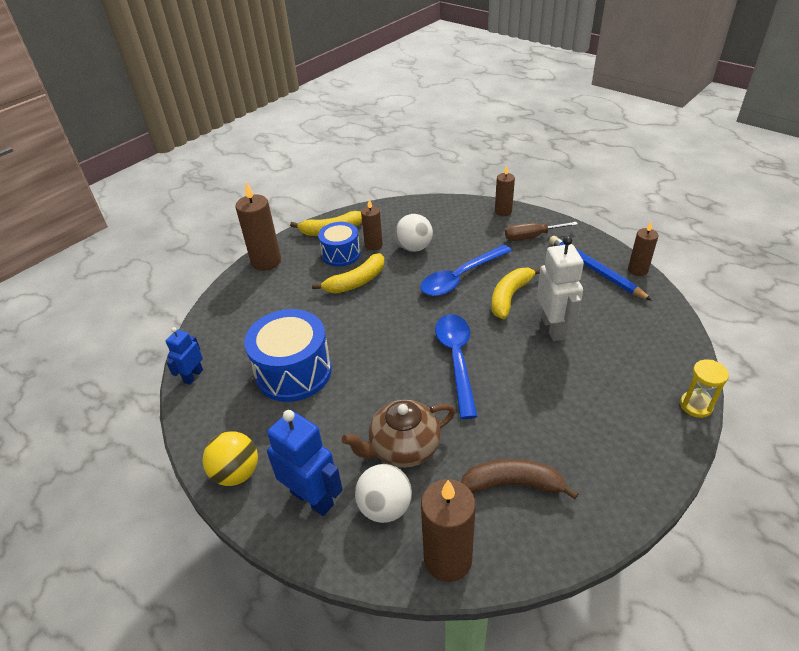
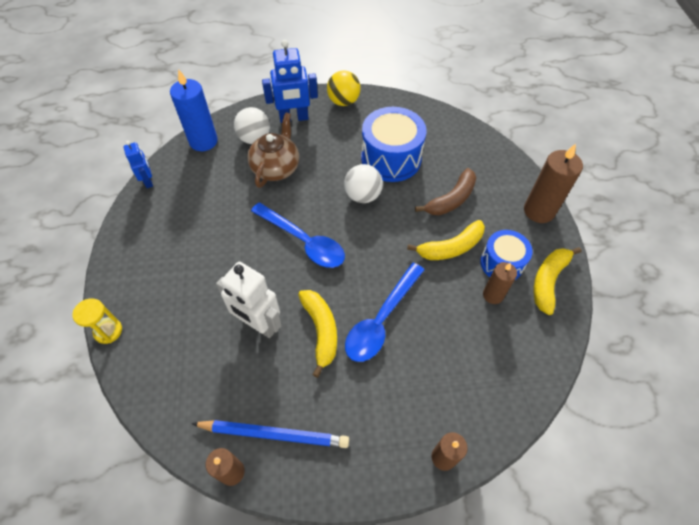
camera: 130 degrees right, 15 degrees up
blue robot [166,327,203,385] -> blue robot moved to [123,141,153,188]
yellow banana [312,253,384,293] -> yellow banana turned 120 degrees counterclockwise [407,220,485,260]
white ball [395,214,433,252] -> white ball moved to [344,164,383,203]
blue spoon [420,245,512,296] -> blue spoon turned 150 degrees counterclockwise [345,263,424,362]
brown candle [421,479,476,582] -> blue candle [170,69,218,151]
brown banana [461,459,579,499] -> brown banana moved to [415,168,476,215]
brown screwdriver [505,222,578,241] -> none

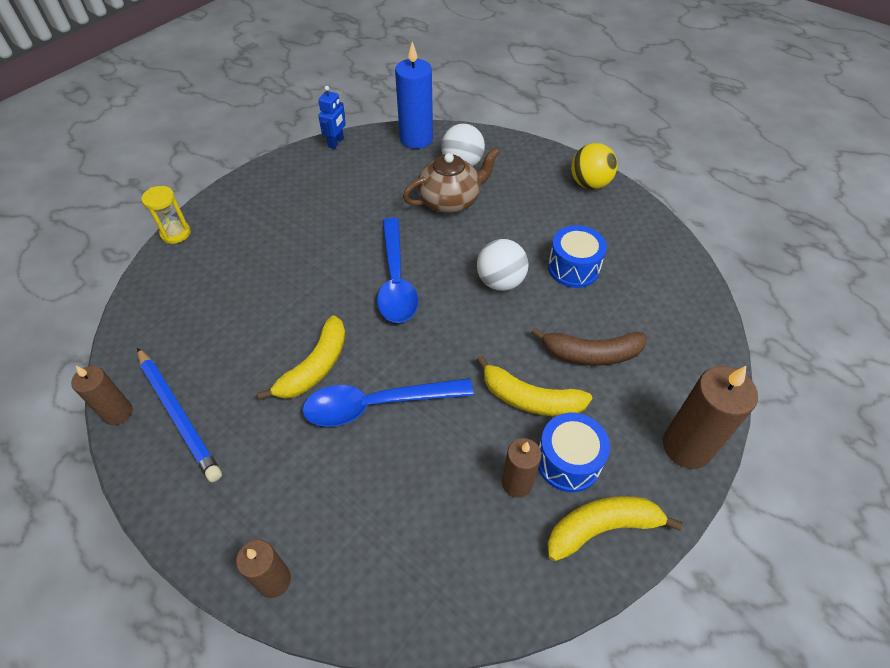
camera: 45 degrees right, 5 degrees down
white robot [216,262,282,338] -> none
blue robot [262,40,318,123] -> none
blue drum [361,107,426,182] -> blue drum [548,225,607,288], size x0.62

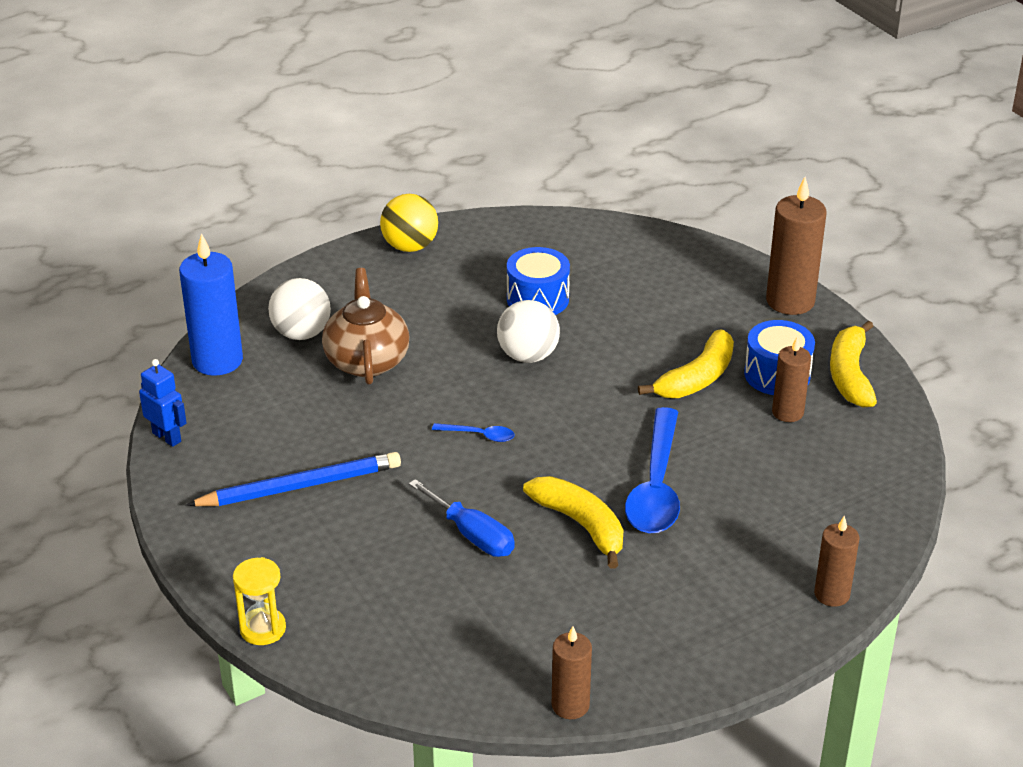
camera: 70 degrees left, 15 degrees down
blue pencil [137,348,222,482] -> blue pencil moved to [186,452,401,506]
blue spoon [377,218,418,323] -> blue spoon [432,423,514,442], size x0.44
brown banana [531,327,647,366] -> none
none -> blue screwdriver [409,479,515,557]

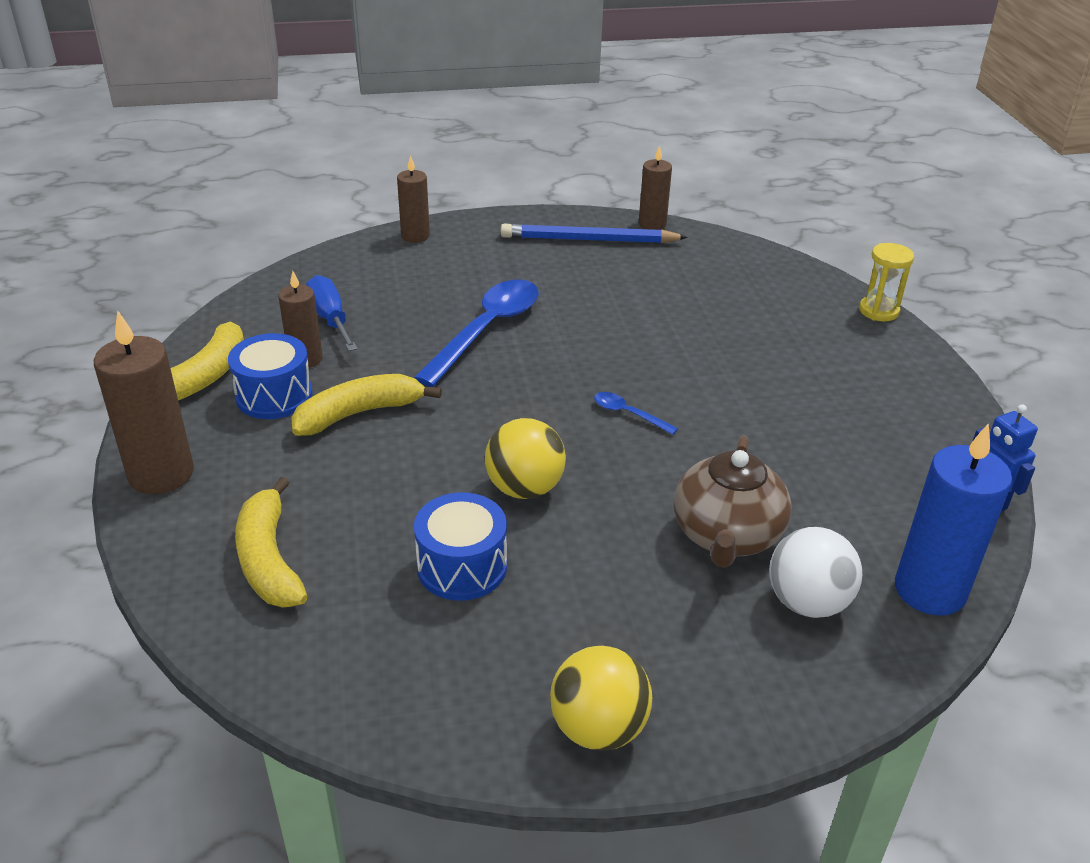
camera: 160 degrees left, 0 degrees up
blue pencil [186,452,401,506] -> blue pencil moved to [501,224,688,243]
blue screwdriver [409,479,515,557] -> blue screwdriver moved to [306,275,358,351]
white ball [497,300,560,363] -> yellow ball [485,418,566,499]
yellow banana [523,476,623,569] -> yellow banana moved to [235,477,307,608]

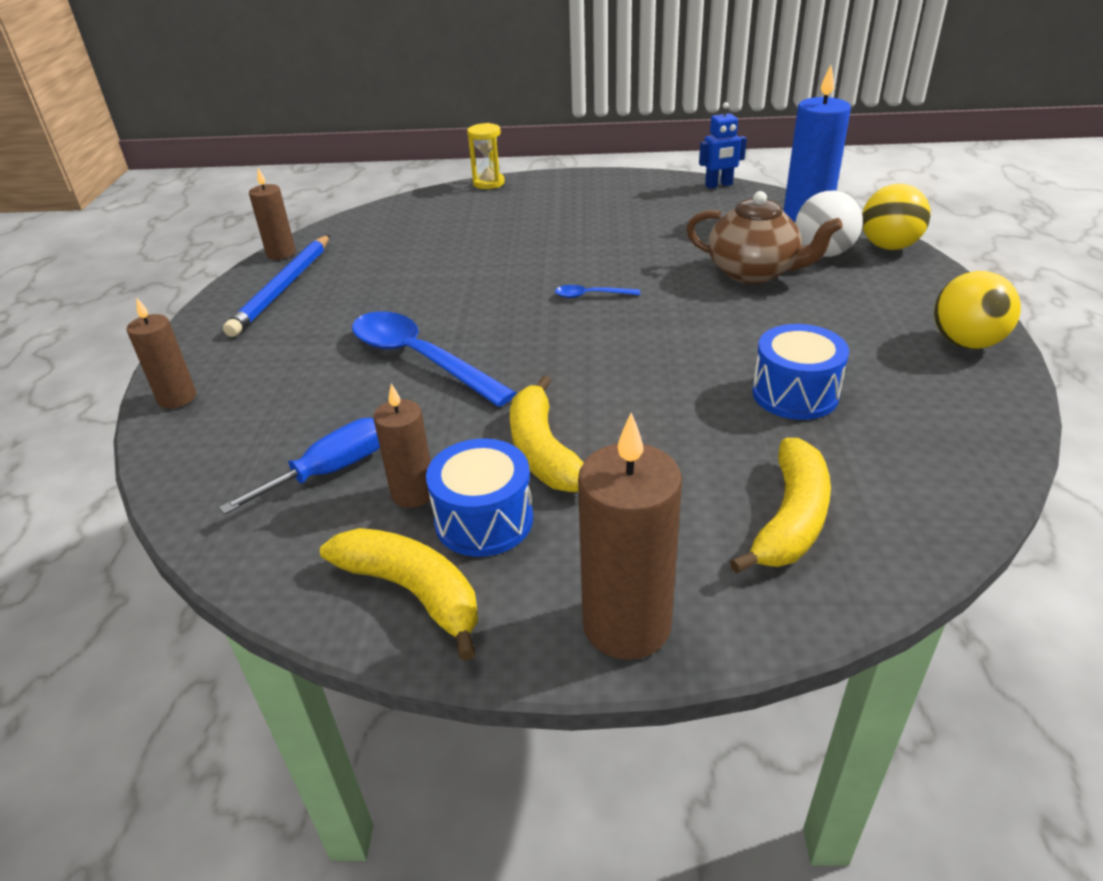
camera: 75 degrees left, 0 degrees up
yellow banana [235,477,307,608] -> yellow banana turned 60 degrees counterclockwise [730,438,831,574]
blue screwdriver [306,275,358,351] -> blue screwdriver turned 150 degrees clockwise [219,418,380,514]
yellow ball [485,418,566,499] -> yellow ball moved to [862,184,931,250]
blue spoon [594,392,678,435] -> blue spoon turned 45 degrees clockwise [555,285,640,298]

